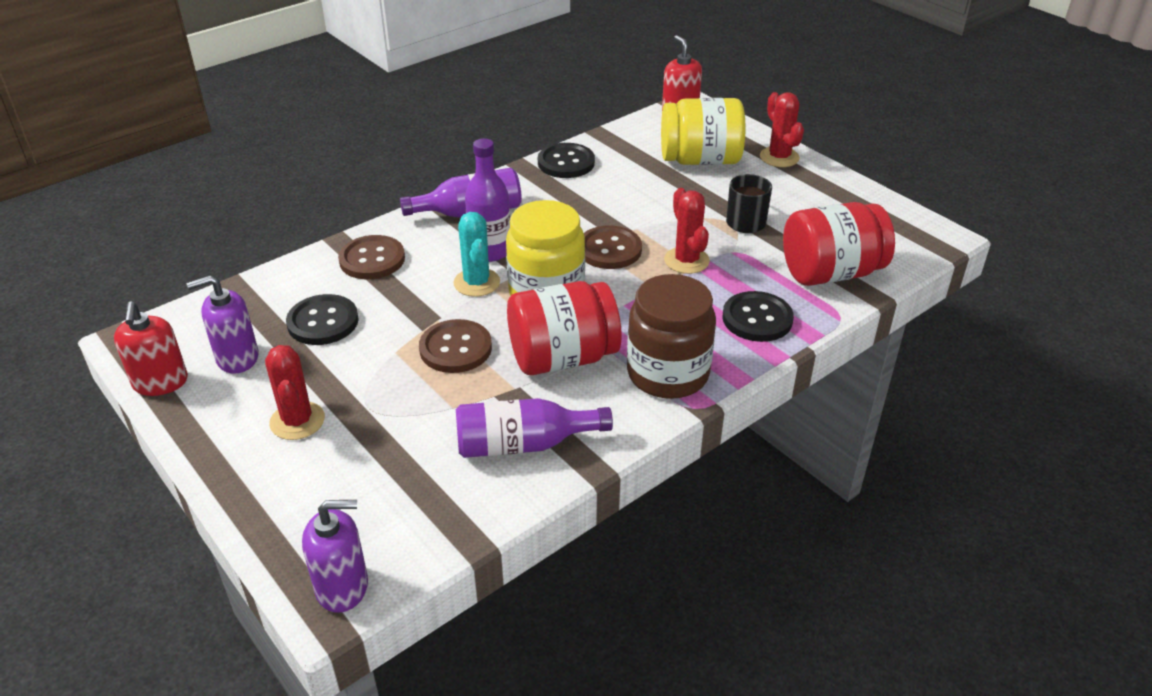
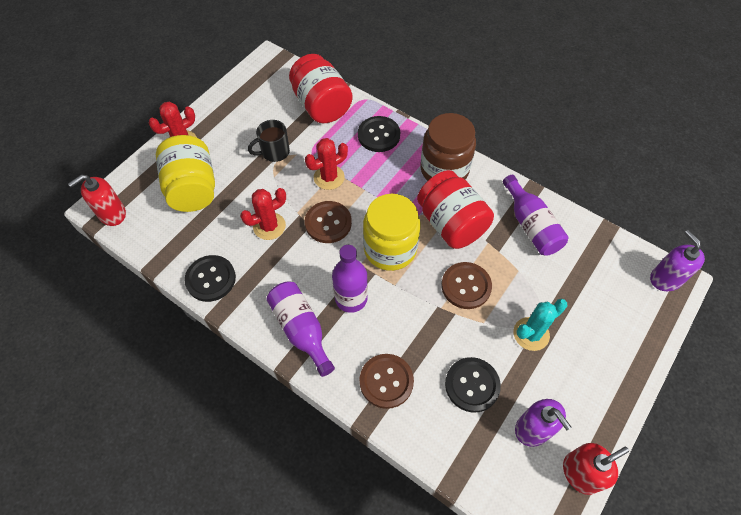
camera: 105 degrees left, 20 degrees up
red cactus [265,345,325,440] -> red cactus moved to [240,188,286,240]
turquoise cactus [454,212,500,297] -> turquoise cactus moved to [514,299,568,351]

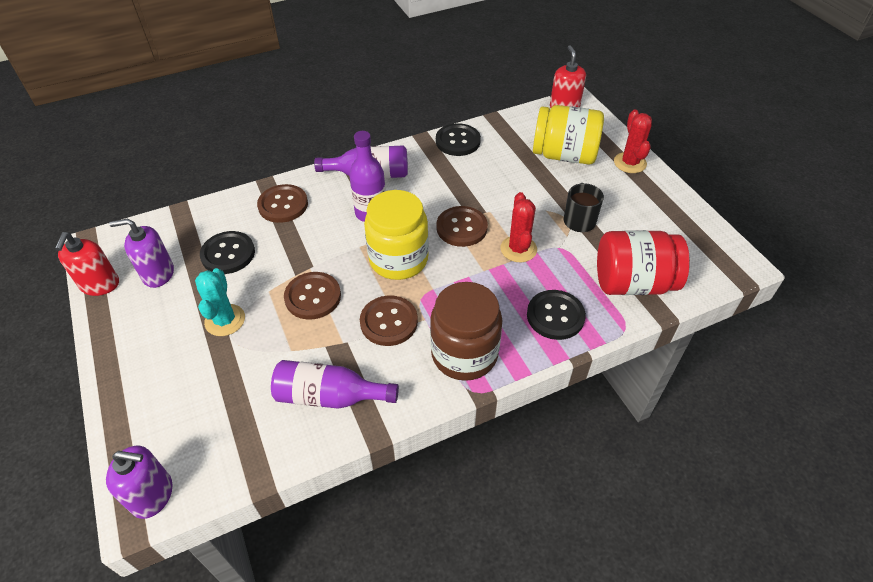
camera: 120 degrees right, 10 degrees down
red cactus [240,188,286,240] -> none
red jar [417,170,494,249] -> brown button [360,295,418,346]

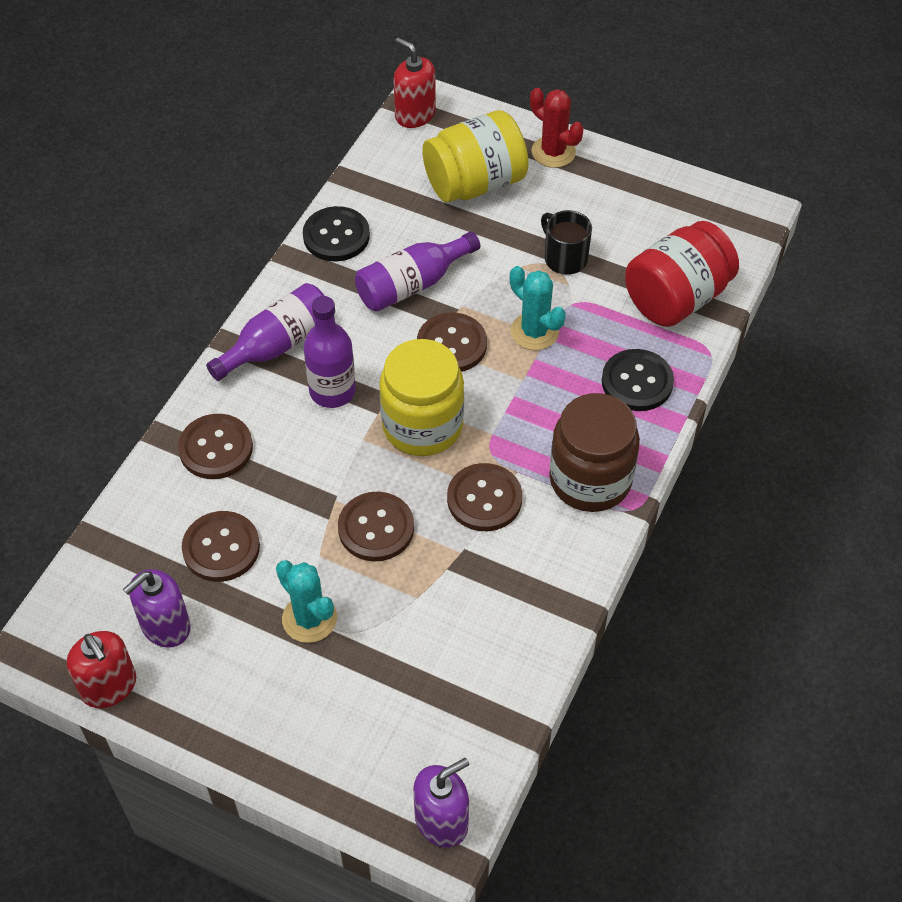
camera: 40 degrees left, 5 degrees up
black button [200,231,255,274] -> brown button [182,511,260,582]
purple bottle [271,360,399,409] -> purple bottle moved to [355,231,480,312]
red cactus [501,192,537,262] -> turquoise cactus [510,266,566,350]

